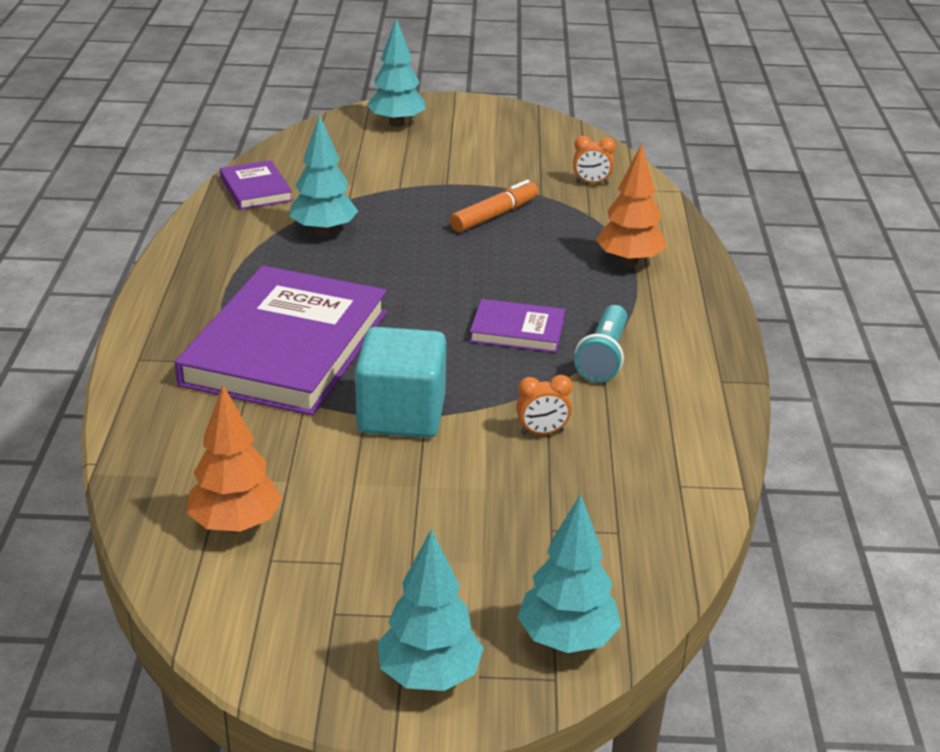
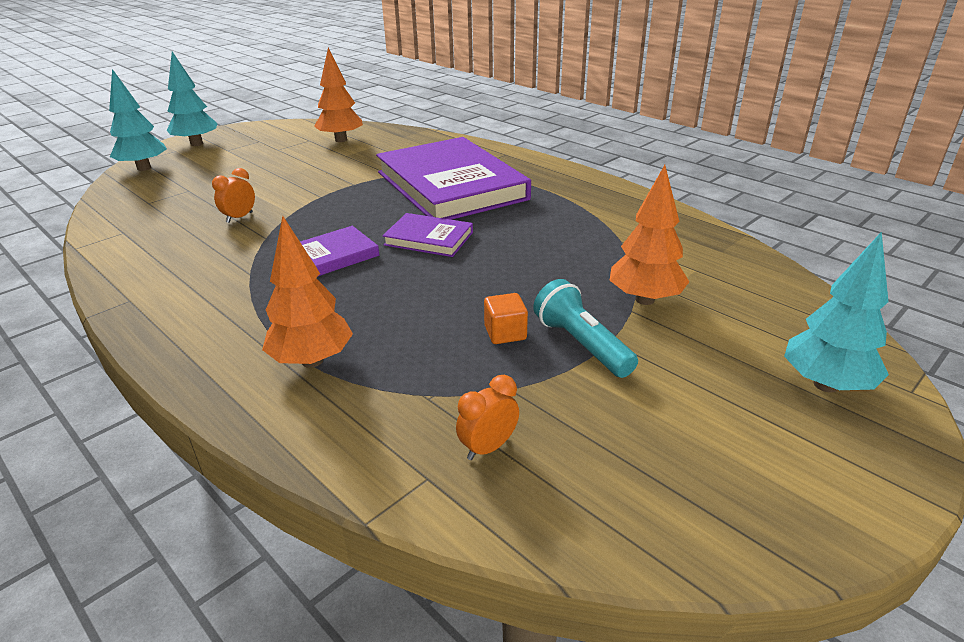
camera: 135 degrees right, 0 degrees up
purple book [220,160,293,210] -> purple book moved to [382,213,473,257]
turquoise tree [289,114,358,236] -> none
turquoise cube [355,327,446,438] -> none
orange marker [450,180,538,232] -> orange cube [484,293,528,344]
turquoise flashlight [574,305,627,382] -> turquoise flashlight moved to [533,279,638,378]
none -> orange tree [609,165,690,305]

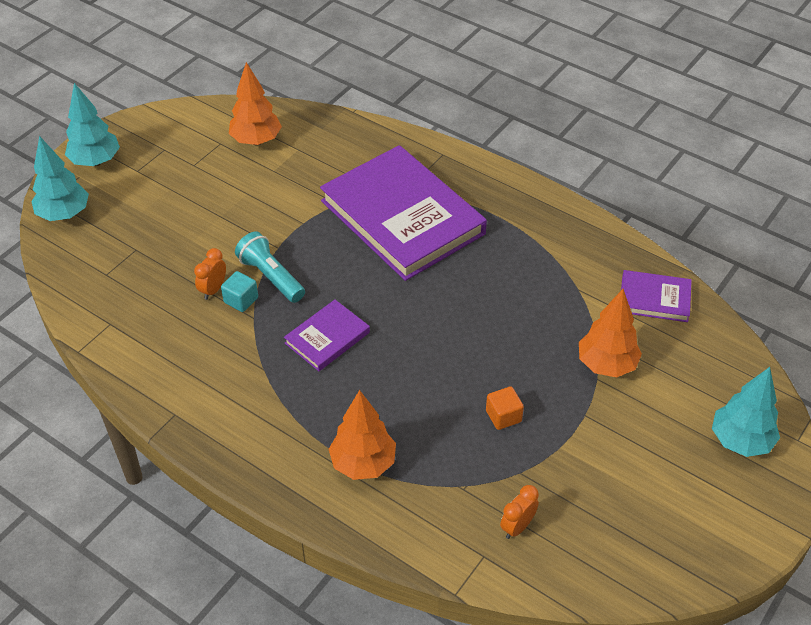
camera: 10 degrees left, 15 degrees up
purple book [382,213,473,257] -> purple book moved to [621,270,692,322]
turquoise flashlight [533,279,638,378] -> turquoise flashlight moved to [235,231,305,303]
none -> turquoise cube [221,271,258,312]

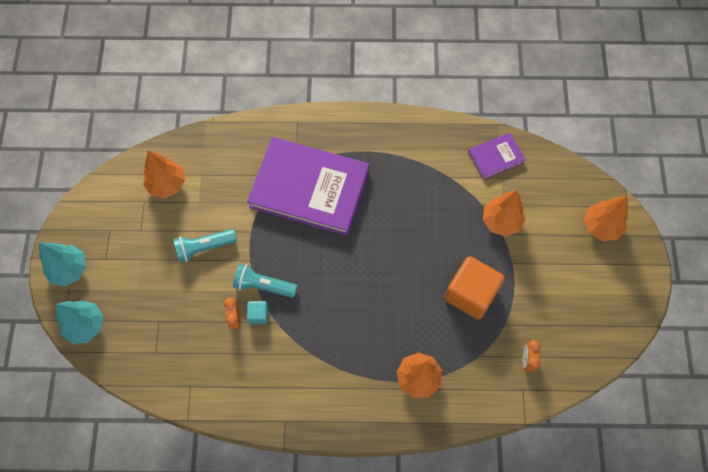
camera: 35 degrees left, 20 degrees up
purple book [284,300,370,371] -> none
orange cube [486,386,524,430] -> orange cube [444,256,505,319], size x2.19
turquoise tree [712,367,780,457] -> orange tree [584,196,628,241]
none -> turquoise flashlight [173,229,237,263]

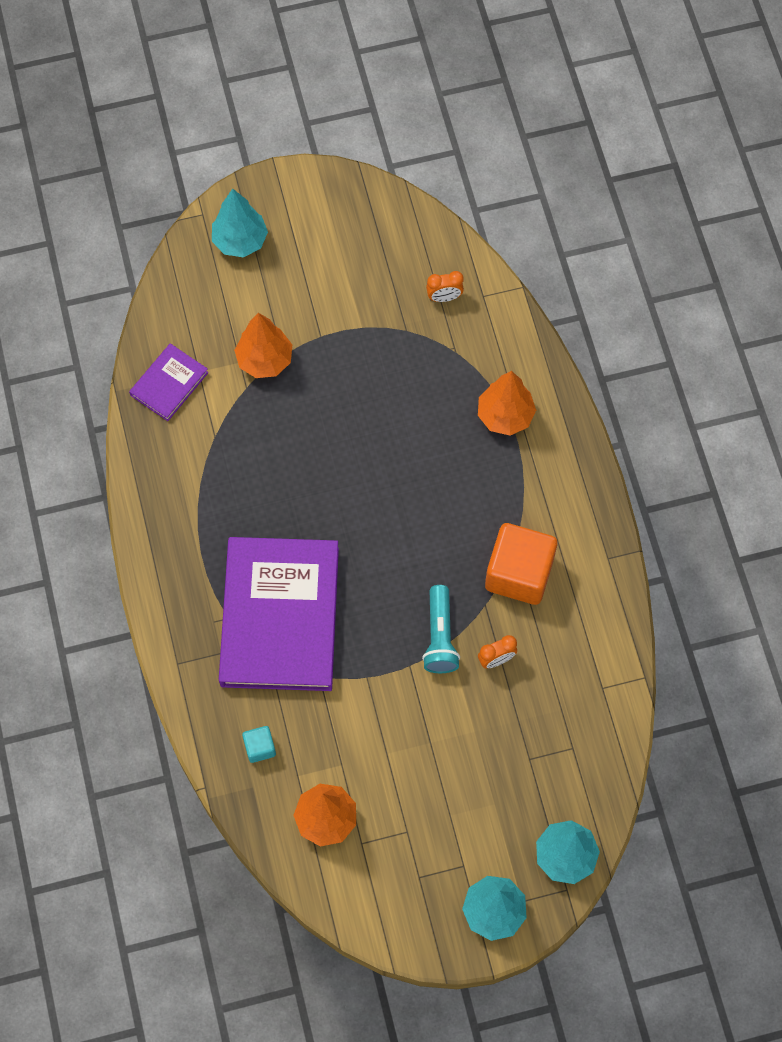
camera: 105 degrees left, 0 degrees up
turquoise flashlight [173,229,237,263] -> none
turquoise cube [247,301,269,324] -> turquoise cube moved to [242,726,276,763]
orange cube [444,256,505,319] -> orange cube moved to [485,523,557,605]
purple book [468,133,526,180] -> purple book turned 75 degrees clockwise [129,343,209,421]
orange tree [584,196,628,241] -> turquoise tree [212,189,268,257]

